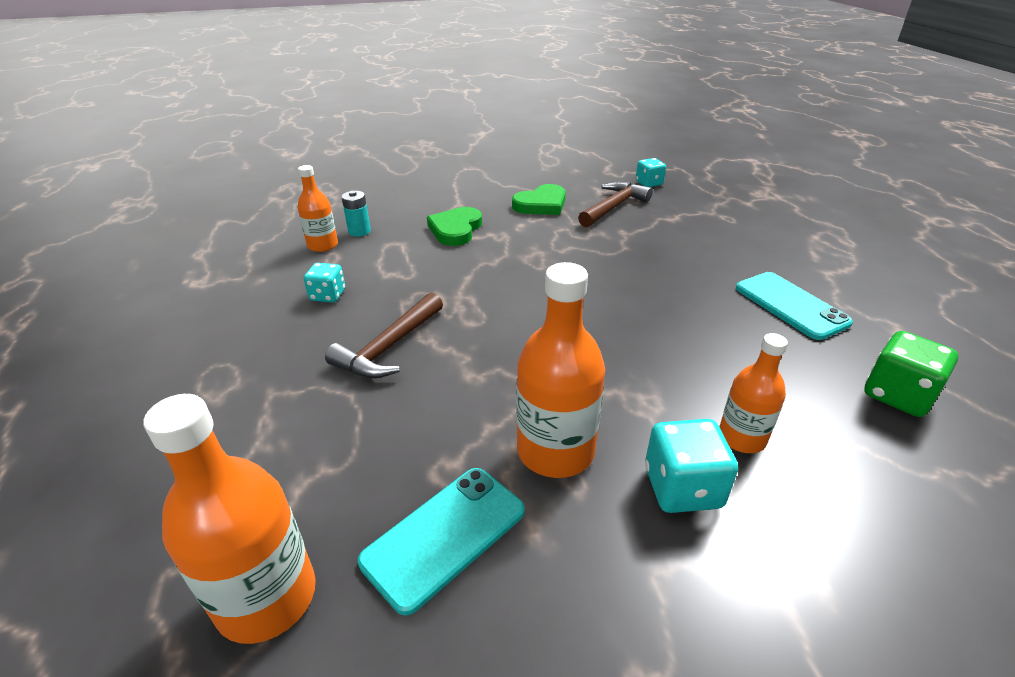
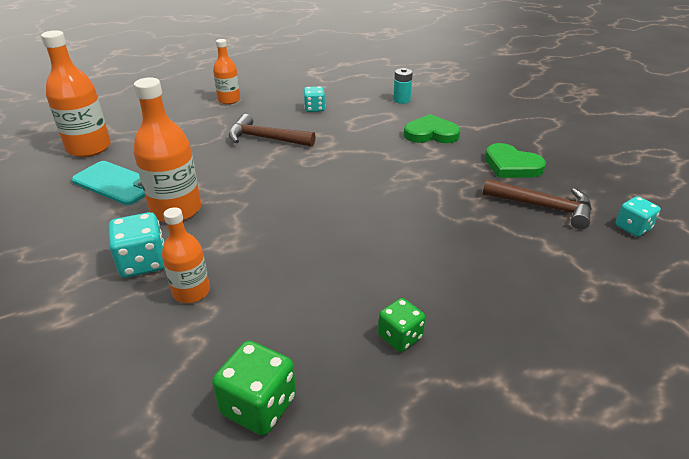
camera: 75 degrees right, 0 degrees up
orange bottle [298,165,338,252] -> orange bottle moved to [213,39,240,104]
turquoise phone [736,272,853,340] -> green dice [378,298,426,352]

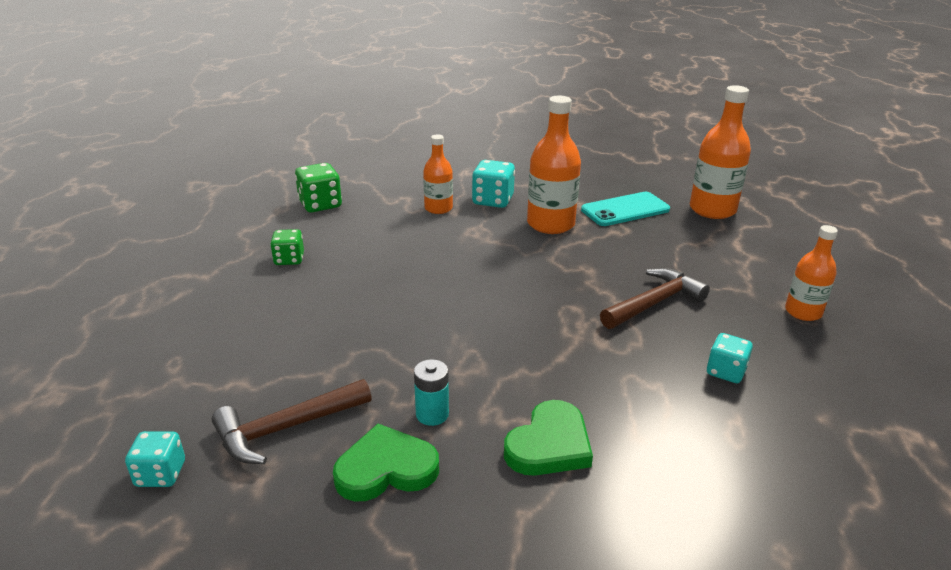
camera: 125 degrees right, 5 degrees down
turquoise battery [393,68,413,104] -> turquoise battery moved to [414,359,449,426]

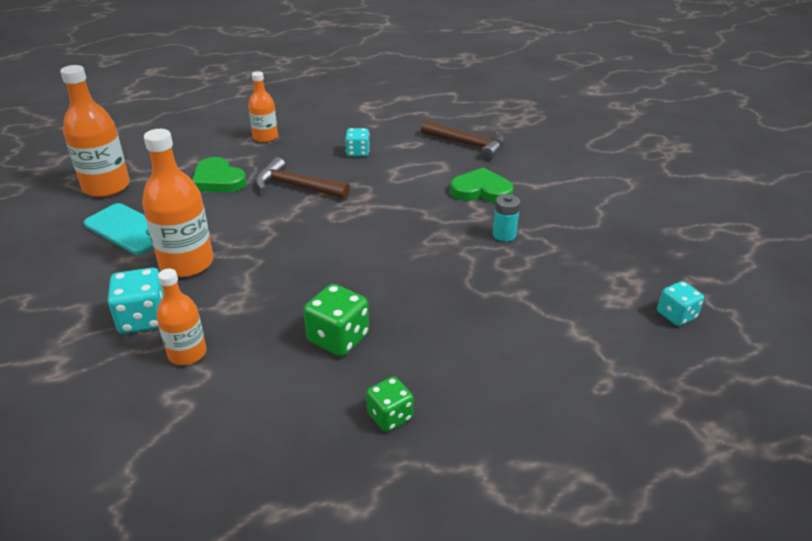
camera: 120 degrees left, 5 degrees up
brown hammer [212,379,372,464] -> brown hammer moved to [421,120,505,160]
green dice [295,163,342,212] -> green dice moved to [303,284,369,357]
green heart [333,424,439,501] -> green heart moved to [192,157,247,192]

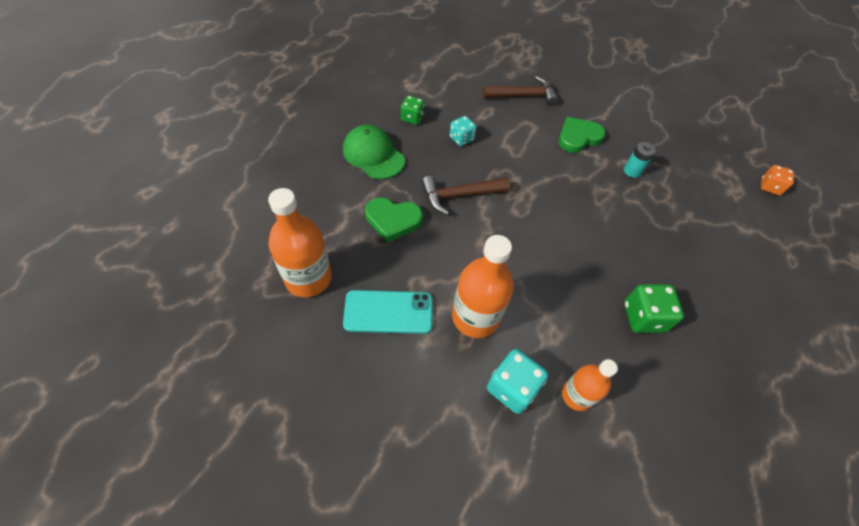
camera: 40 degrees left, 20 degrees up
orange bottle [248,71,278,143] -> green cap [343,125,405,179]
green dice [366,376,414,432] -> green dice moved to [401,96,424,125]
turquoise dice [657,281,704,326] -> orange dice [761,165,794,196]

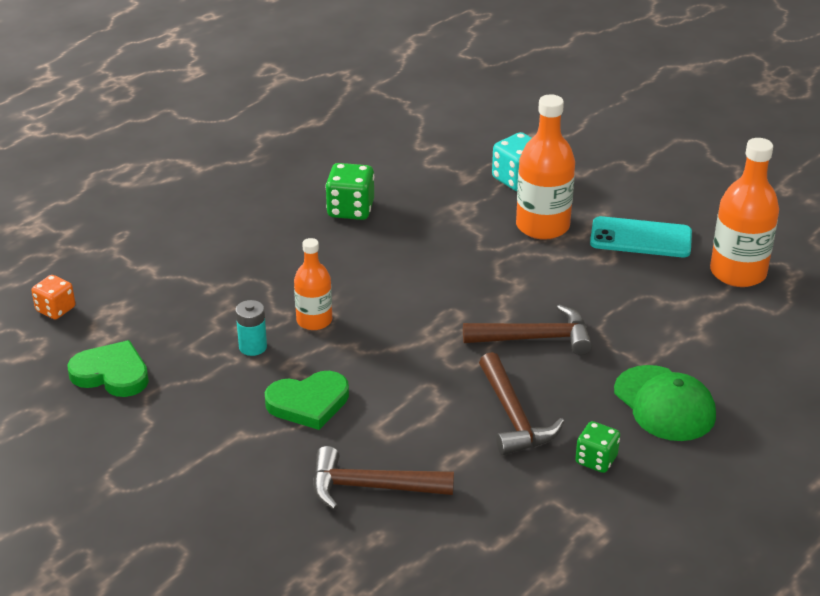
camera: 165 degrees left, 20 degrees down
green heart [365,198,423,243] -> green heart moved to [67,340,149,397]
turquoise dice [449,116,477,146] -> brown hammer [479,352,564,456]
orange bottle [562,359,618,411] -> orange bottle moved to [294,238,332,330]

